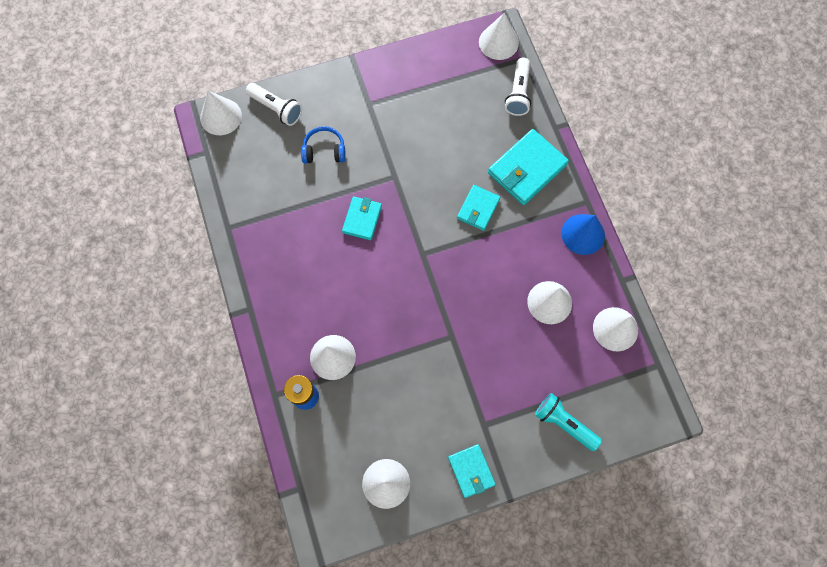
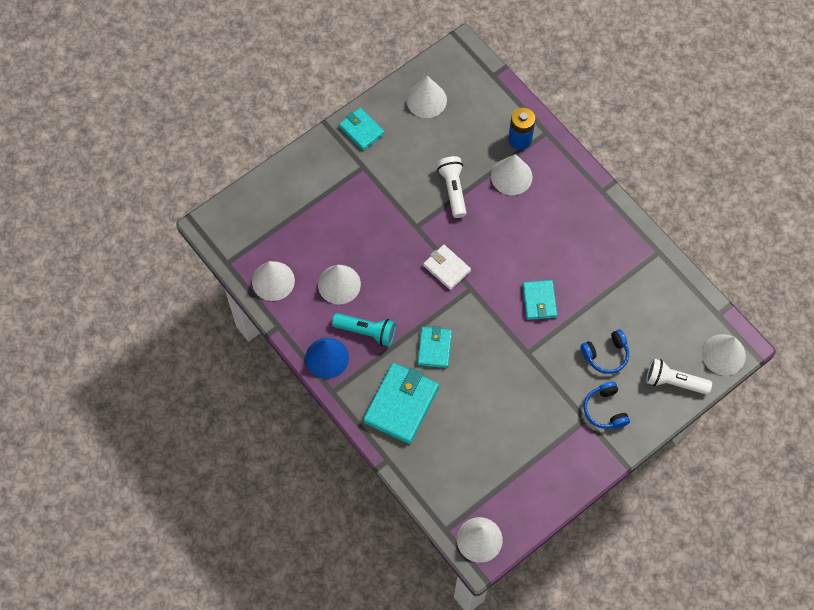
camera: 160 degrees right, 5 degrees down
white flashlight [505,58,531,116] -> white flashlight moved to [437,156,466,218]
turquoise flashlight [535,393,602,451] -> turquoise flashlight moved to [332,313,396,346]
none -> white wallet [423,245,471,290]
none -> blue headphones [584,381,630,429]

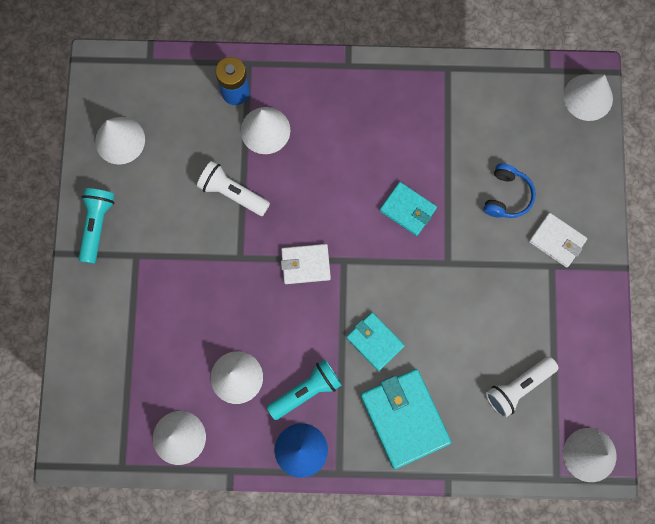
camera: 50 degrees left, 10 degrees up
turquoise wallet [339,108,385,151] -> turquoise flashlight [78,188,115,264]
blue headphones [584,381,630,429] -> white wallet [529,213,587,267]
white flashlight [646,359,712,395] -> white flashlight moved to [486,357,559,418]

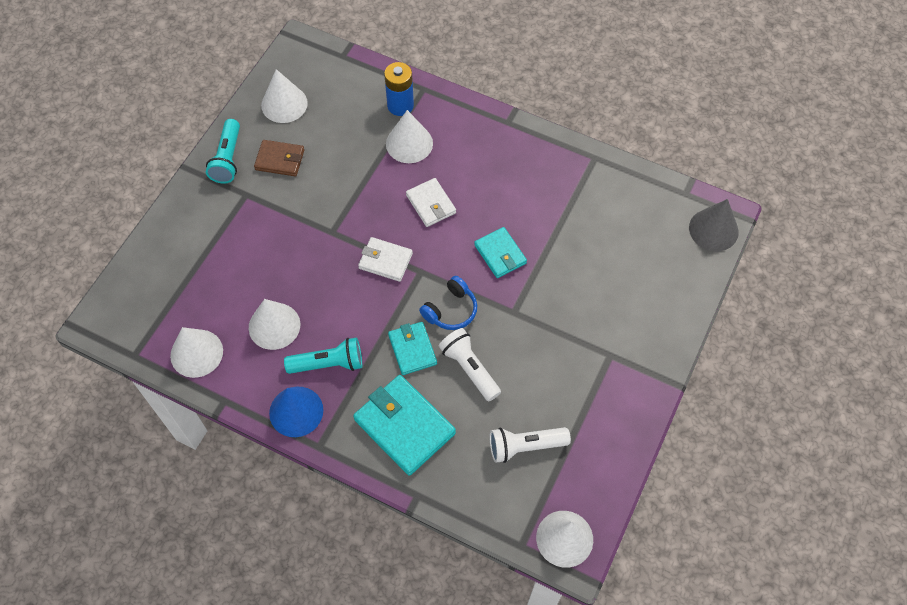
camera: 25 degrees right, 15 degrees down
turquoise flashlight [78,188,115,264] -> turquoise flashlight turned 150 degrees clockwise [206,119,240,183]
white flashlight [197,161,270,216] -> white flashlight moved to [439,328,501,401]
turquoise wallet [361,369,451,469] -> turquoise wallet turned 45 degrees counterclockwise [353,375,456,476]
blue headphones [483,163,536,218] -> blue headphones moved to [419,276,477,330]
white wallet [529,213,587,267] -> white wallet moved to [406,178,456,227]
white cone [563,74,613,121] -> grey cone [689,199,739,251]
none -> brown wallet [254,140,304,176]

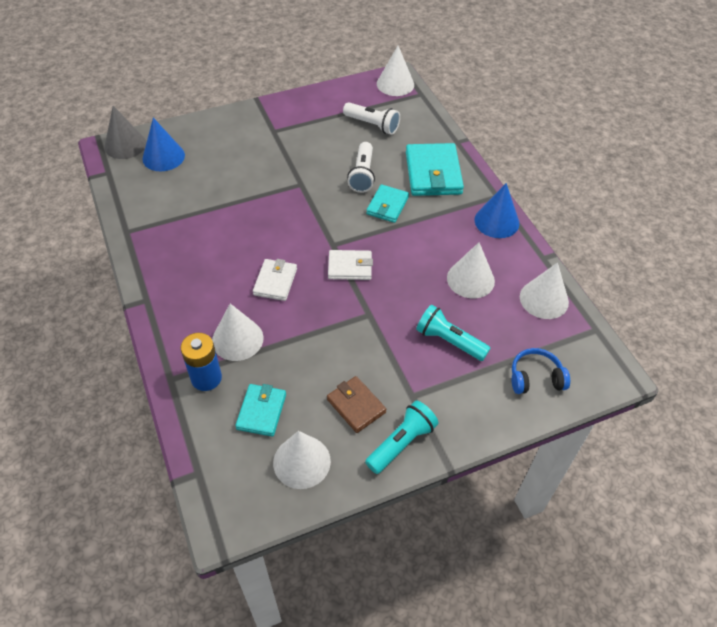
camera: 140 degrees left, 10 degrees down
turquoise flashlight [284,338,362,374] -> turquoise flashlight moved to [416,305,490,361]
white wallet [358,237,413,282] -> white wallet turned 60 degrees counterclockwise [328,250,373,280]
blue headphones [419,276,477,330] -> blue headphones moved to [512,348,570,394]
turquoise wallet [474,227,527,278] -> turquoise wallet moved to [235,384,286,437]
none -> blue cone [142,118,185,171]

